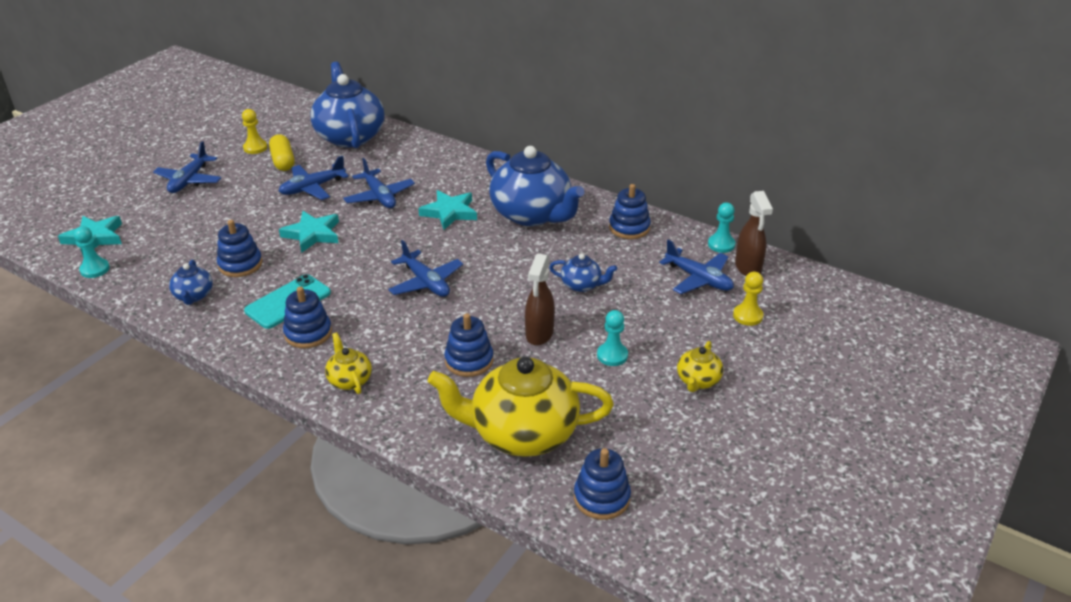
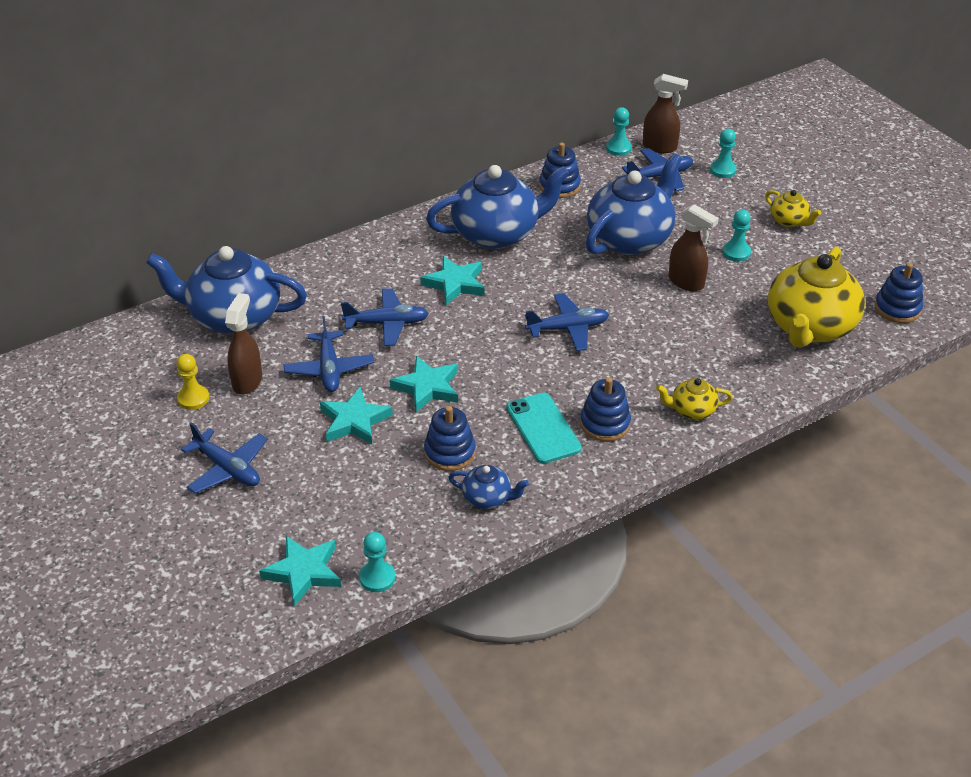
camera: 65 degrees left, 5 degrees up
yellow capsule [269,134,294,171] -> brown spray bottle [225,293,262,395]
blue stacking toy [444,313,493,377] -> none
blue teapot [549,254,617,292] -> blue teapot [586,153,682,255], size x2.19
yellow pawn [733,272,764,326] -> turquoise pawn [710,129,737,178]
none -> turquoise star [320,387,393,445]

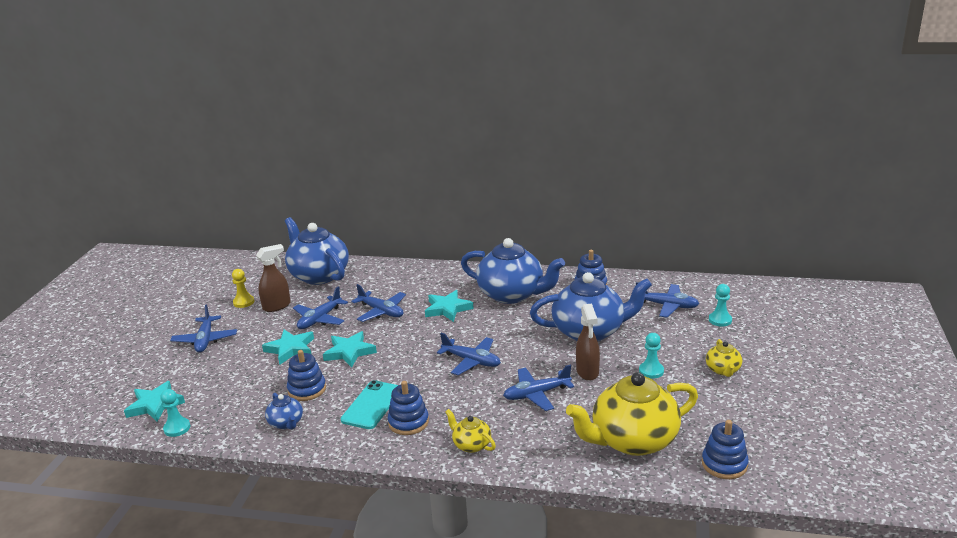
camera: 45 degrees right, 15 degrees down
turquoise pawn [606,107,632,156] -> none
brown spray bottle [643,74,688,153] -> none
none -> blue plane [503,365,574,411]

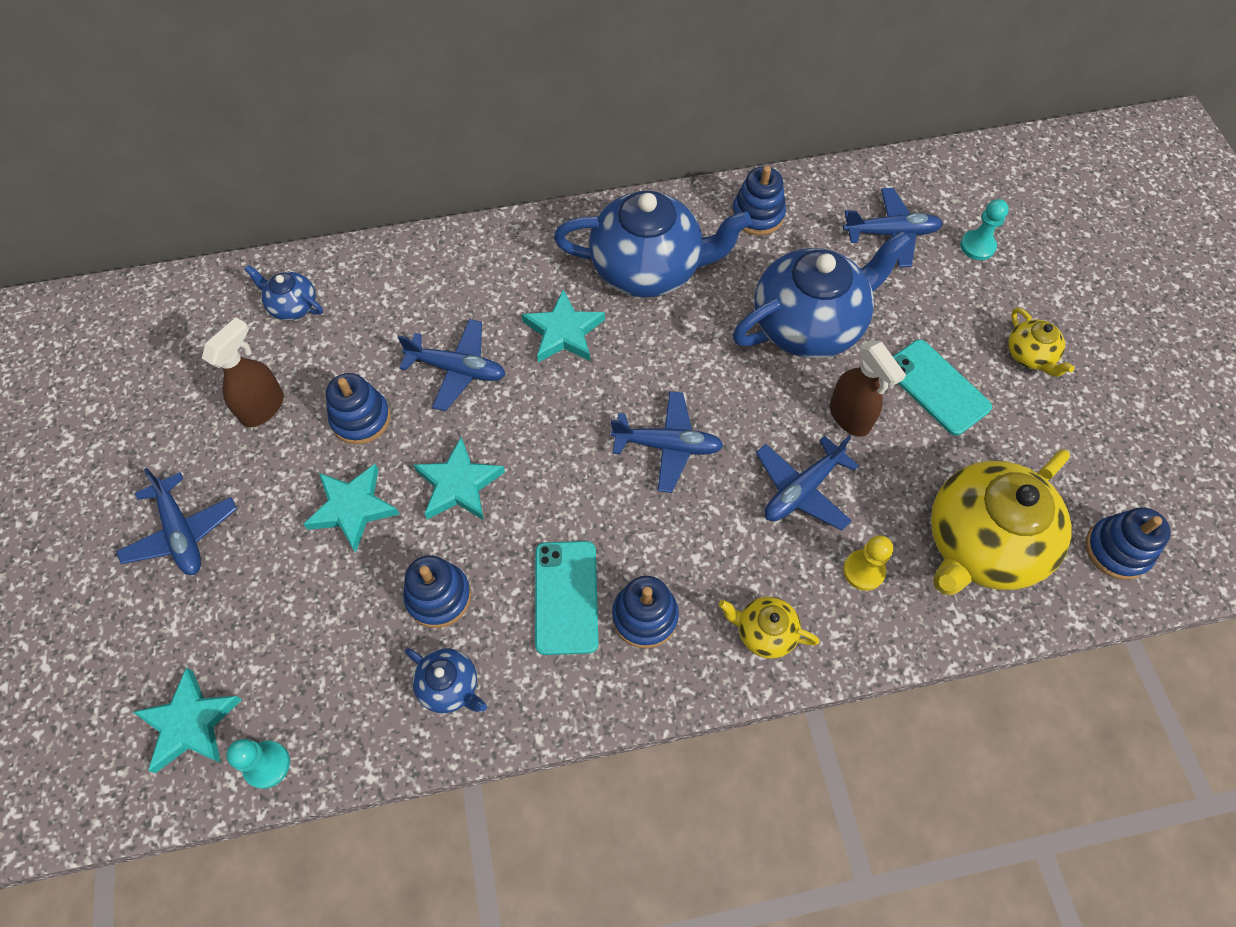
camera: 25 degrees left, 35 degrees up
yellow pawn [232,269,254,308] -> yellow pawn moved to [843,535,893,591]
blue teapot [285,217,349,285] -> blue teapot [244,265,323,320], size x0.46
blue plane [293,287,348,329] -> blue stacking toy [326,373,390,445]
turquoise pawn [639,333,664,379] -> turquoise phone [893,340,992,436]

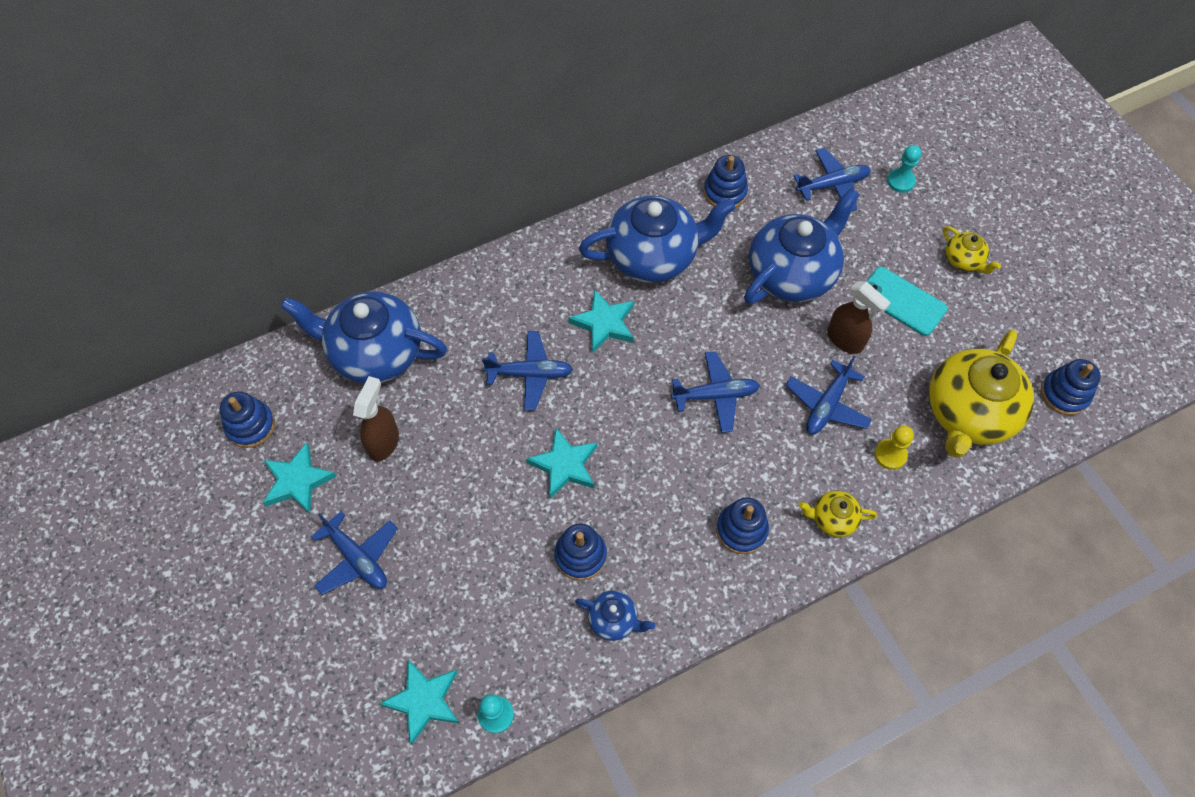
camera: 15 degrees left, 0 degrees up
blue teapot [244,265,323,320] -> blue teapot [280,291,447,384], size x2.19
turquoise star [303,464,399,552] -> turquoise star moved to [263,442,337,514]
blue stacking toy [326,373,390,445] -> blue stacking toy moved to [220,391,275,448]
turquoise phone [535,541,598,655] -> none

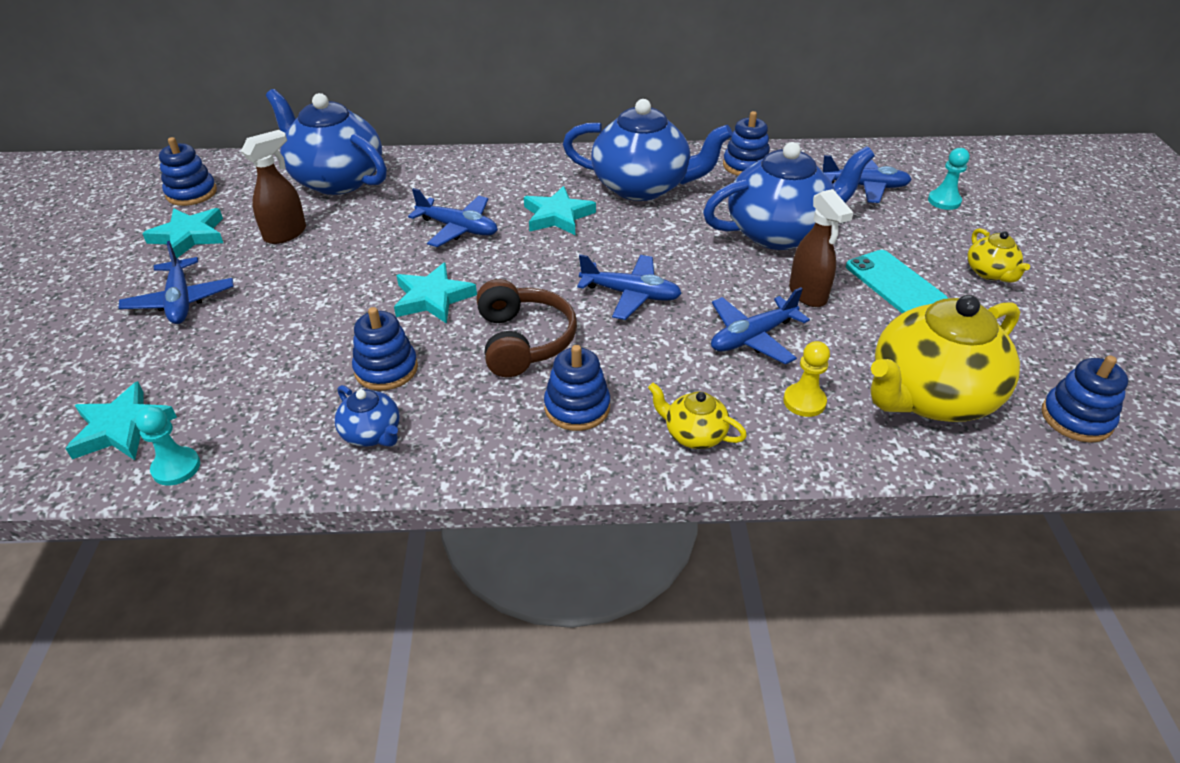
camera: 25 degrees right, 20 degrees down
none -> brown headphones [476,279,577,377]

